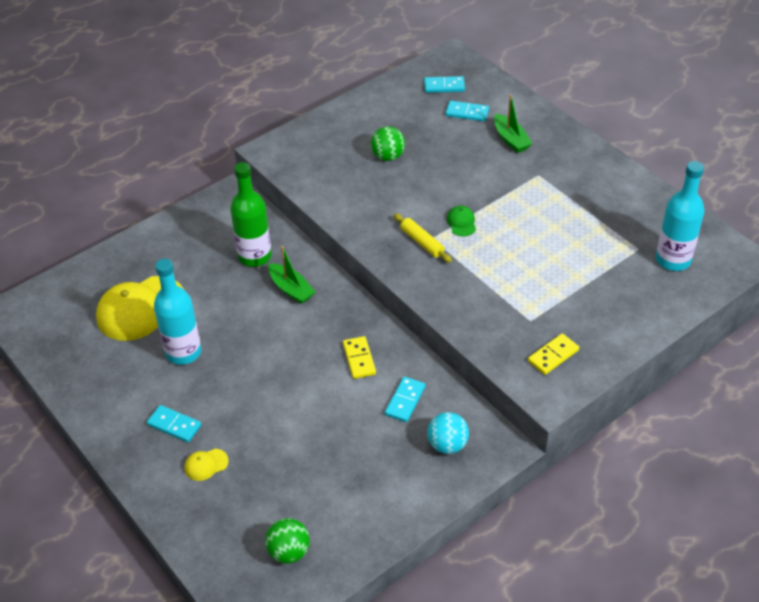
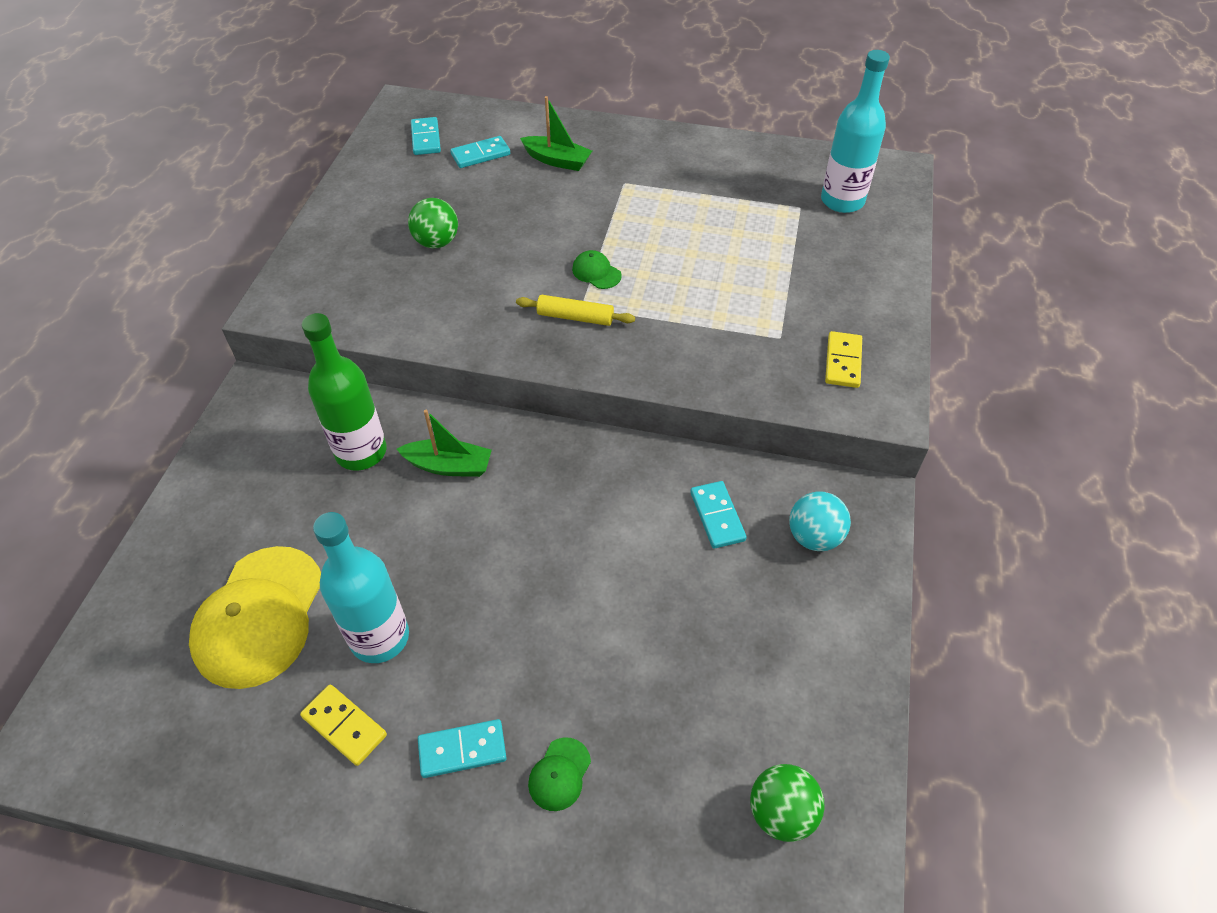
camera: 40 degrees left, 5 degrees up
yellow cap [185,449,229,481] -> green cap [528,737,591,811]
yellow domino [343,336,376,379] -> yellow domino moved to [300,684,387,766]
turquoise domino [424,76,465,93] -> turquoise domino turned 60 degrees counterclockwise [411,117,441,155]

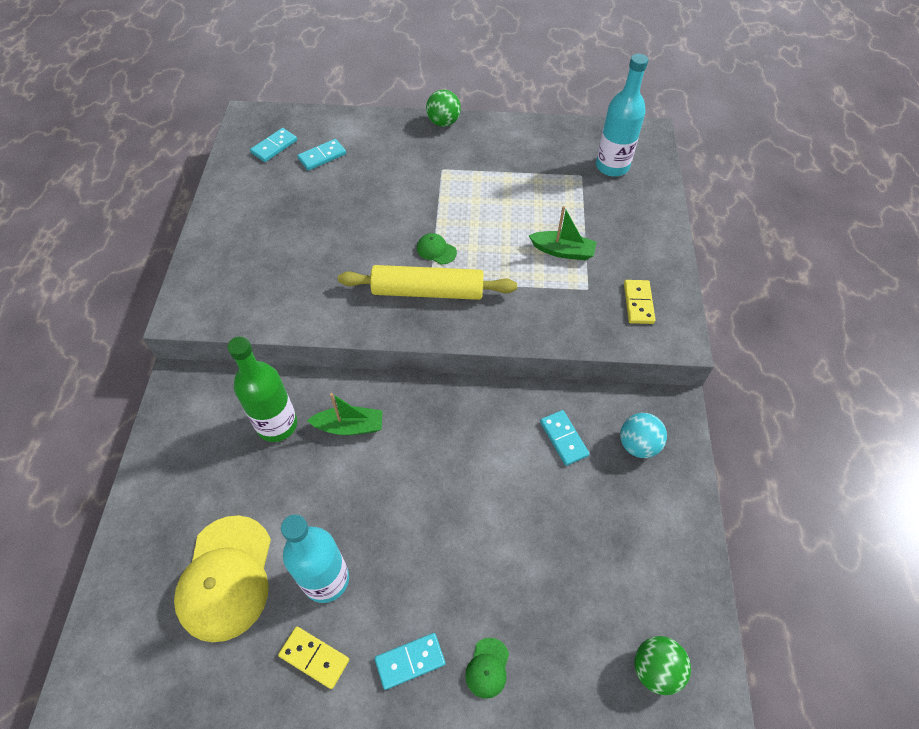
camera: 10 degrees left, 5 degrees up
green ball [408,198,458,248] -> green ball moved to [426,90,461,127]
turquoise domino [411,117,441,155] -> turquoise domino turned 60 degrees clockwise [250,128,297,162]
yellow rolling pin [516,295,635,326] -> yellow rolling pin [338,265,517,300], size x1.84
green boat [520,96,592,171] -> green boat moved to [528,206,597,260]

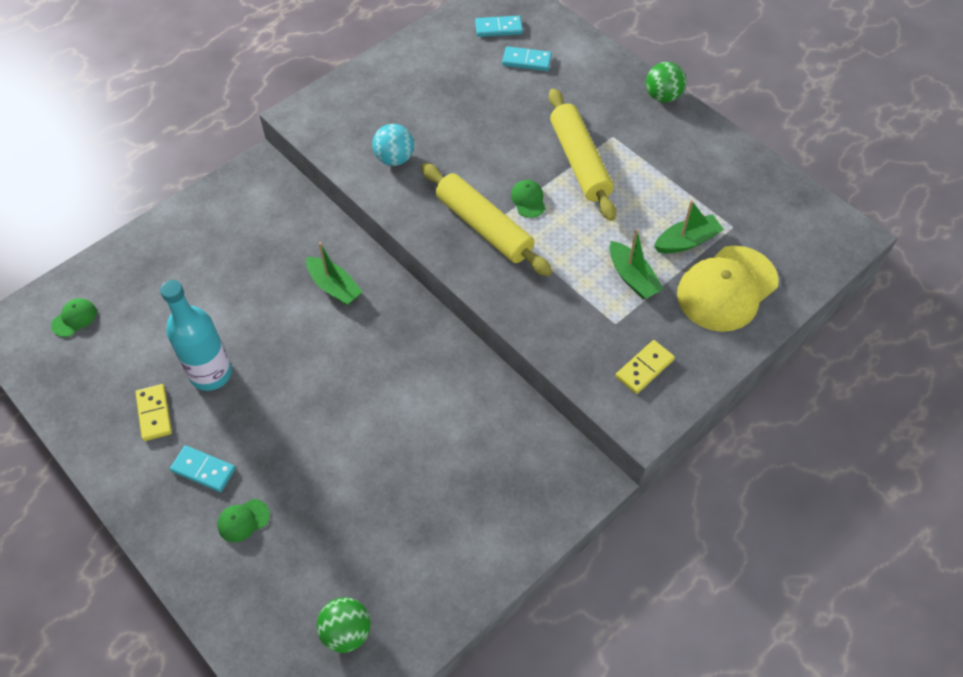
camera: 45 degrees right, 0 degrees up
yellow cap [174,515,271,642] -> yellow cap moved to [677,246,779,332]
green bottle [227,336,297,442] -> none
turquoise domino [540,410,589,466] -> none
turquoise bottle [596,54,648,177] -> none
turquoise ball [620,413,667,458] -> turquoise ball moved to [372,124,414,166]
none -> green cap [51,298,97,337]
none -> yellow rolling pin [549,88,616,221]
none -> green boat [654,200,724,253]

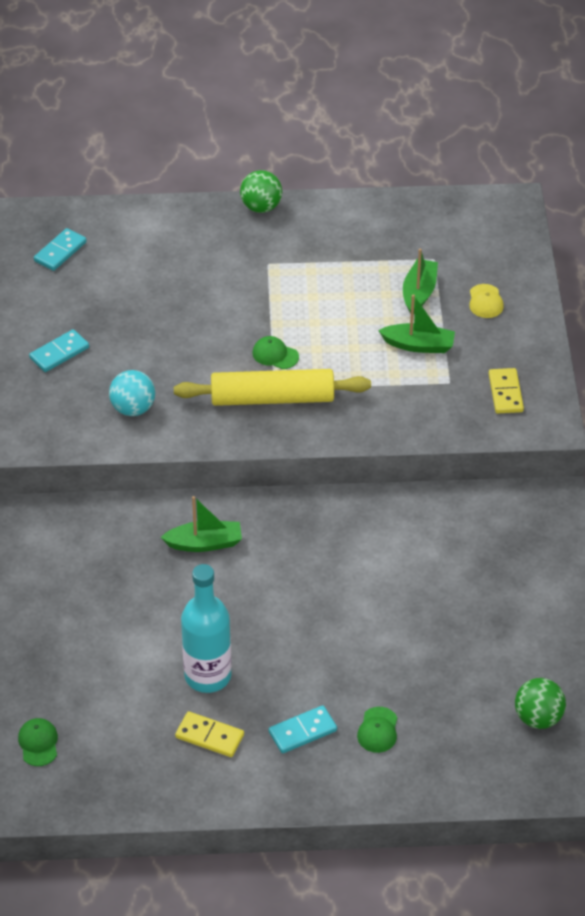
camera: 50 degrees left, 10 degrees down
turquoise domino [502,46,552,71] -> turquoise domino moved to [29,329,89,372]
yellow rolling pin [549,88,616,221] -> none
yellow cap [677,246,779,332] -> yellow cap [469,284,504,318], size x0.43

